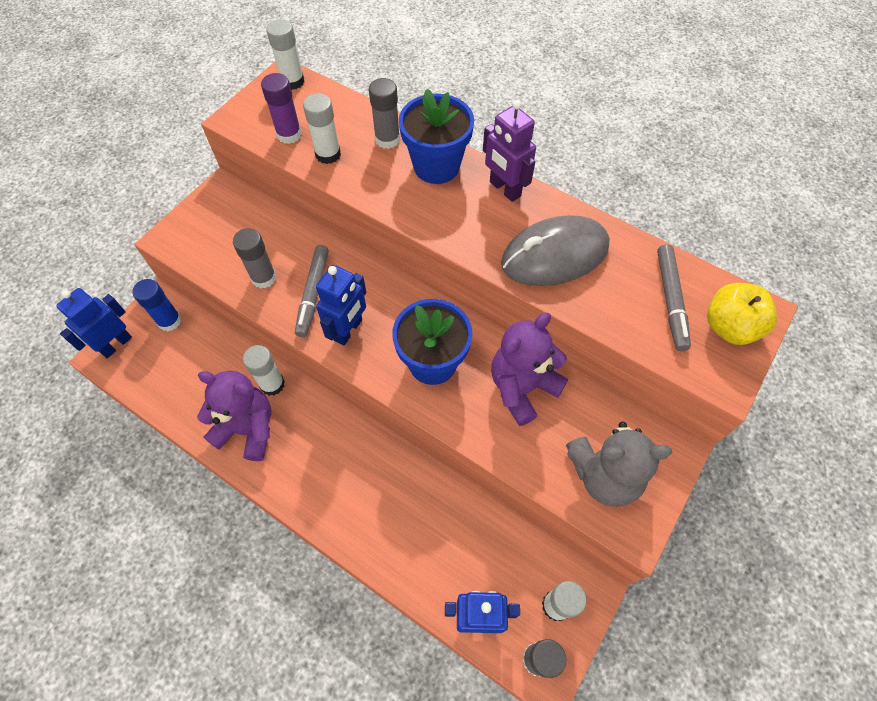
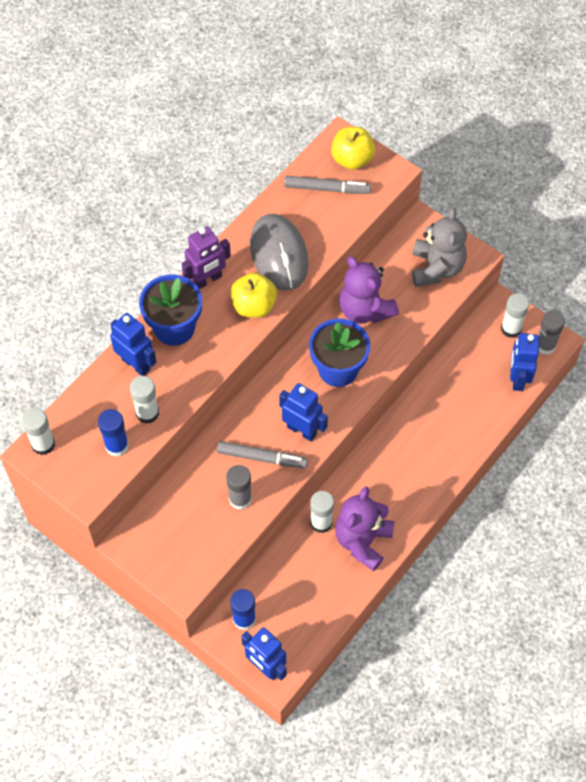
camera: 85 degrees left, 0 degrees up
purple glue stick [261,73,302,144] -> blue glue stick [98,409,129,457]
grey glue stick [369,78,400,149] -> blue robot [110,313,156,376]
none -> yellow apple [231,273,277,318]

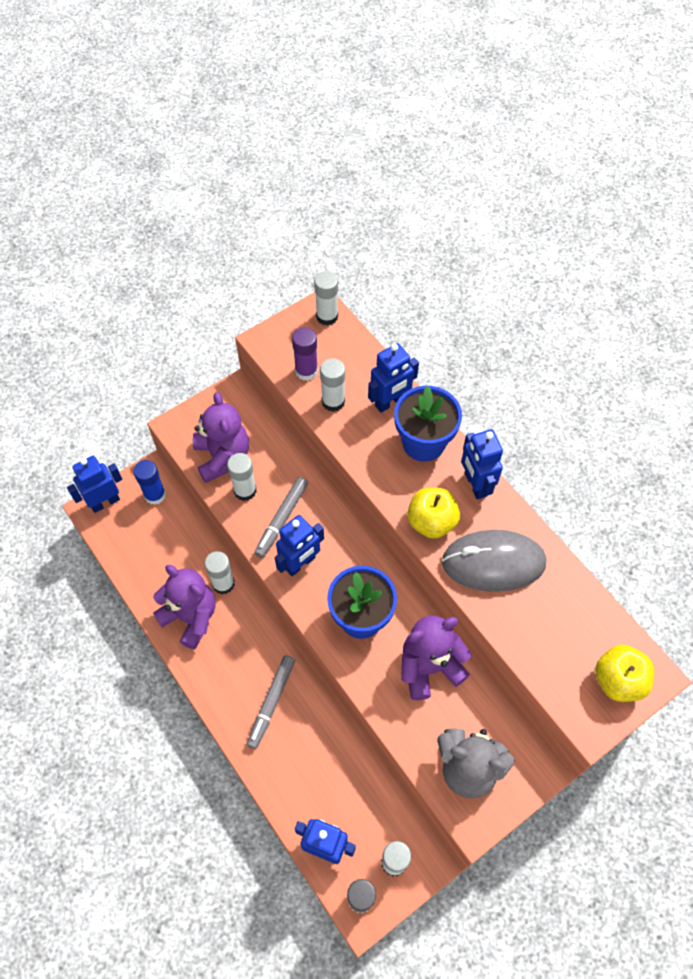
camera: 105 degrees right, 0 degrees up
blue glue stick [98,409,129,457] -> purple glue stick [292,327,318,381]
purple robot [182,226,231,289] -> blue robot [461,429,503,499]
grey glue stick [226,465,252,510] -> white glue stick [227,453,257,501]
grey marker [284,176,371,194] -> grey marker moved to [247,655,295,749]
none -> purple teddy bear [193,392,249,483]

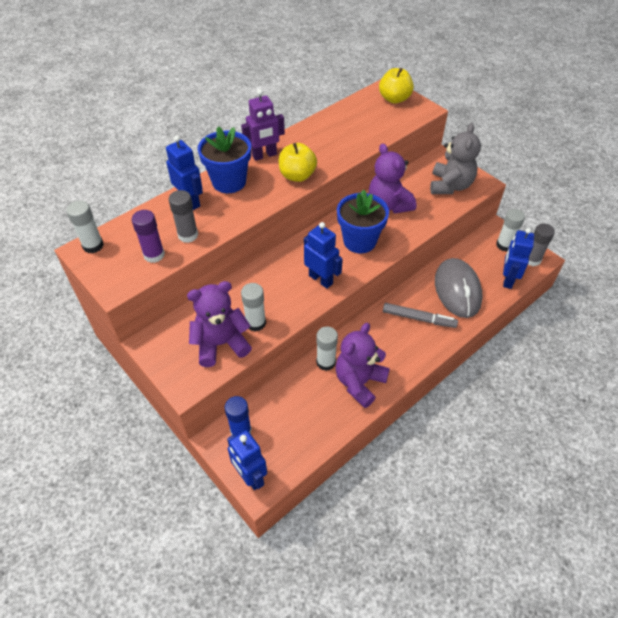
camera: 95 degrees left, 10 degrees down
grey marker [254,477,308,558] -> none
white glue stick [320,358,345,412] -> grey glue stick [169,190,198,243]
grey mouse [442,530,546,592] -> grey mouse moved to [435,258,483,318]
blue robot [461,429,503,499] -> purple robot [241,89,285,161]

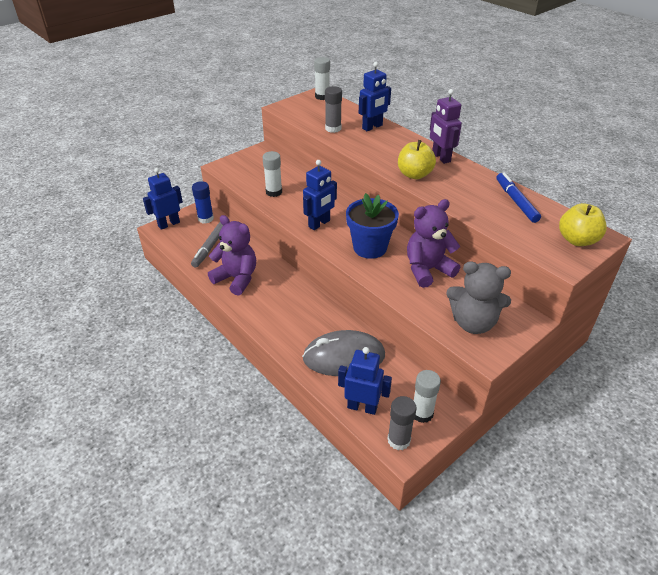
camera: 90 degrees right, 10 degrees down
purple glue stick [132,210,165,263] -> none
purple teddy bear [187,281,252,367] -> none
blue flower pot [198,126,251,193] -> none
white glue stick [316,326,338,371] -> none
grey marker [383,303,458,328] -> grey marker moved to [191,222,223,267]
none -> blue marker [496,172,541,223]

